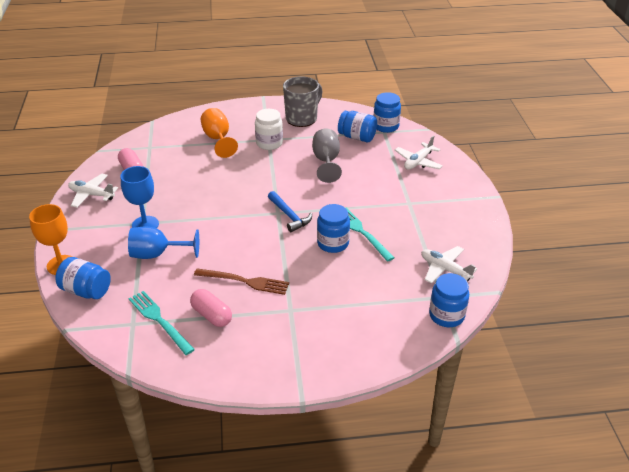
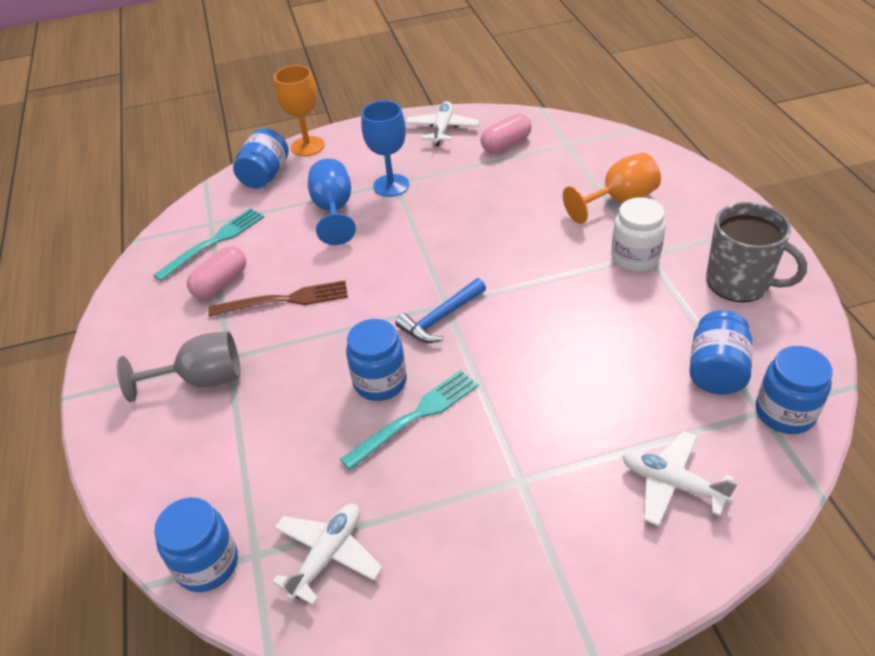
camera: 85 degrees right, 5 degrees up
brown fork [194,268,289,295] -> brown fork turned 105 degrees counterclockwise [208,280,348,317]
grey goblet [312,128,342,183] -> grey goblet moved to [117,331,241,402]

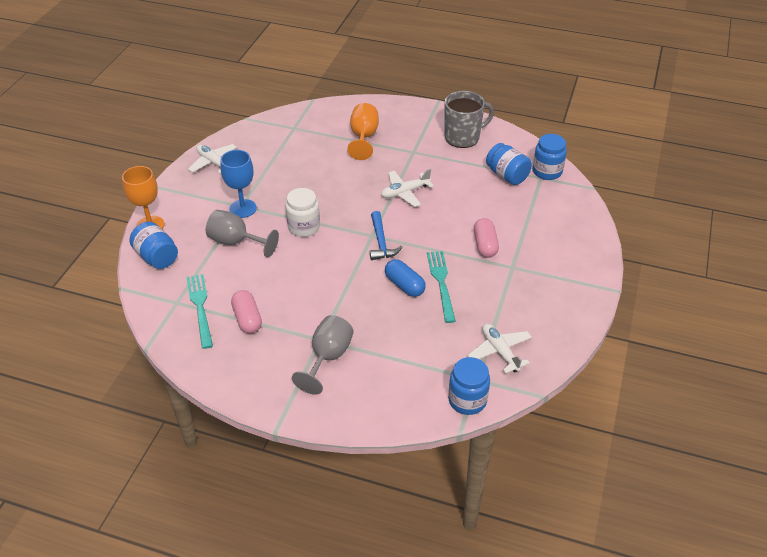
camera: 60 degrees left, 0 degrees up
brown fork [208,280,348,317] -> none
blue goblet [308,159,356,245] -> grey goblet [206,210,279,258]
blue jar [346,319,407,401] -> blue capsule [385,259,426,297]
pink capsule [481,114,532,153] -> pink capsule moved to [474,218,499,258]
white jar [611,197,666,272] -> white jar moved to [286,188,320,237]
white plane [622,431,738,526] -> white plane moved to [381,169,434,207]

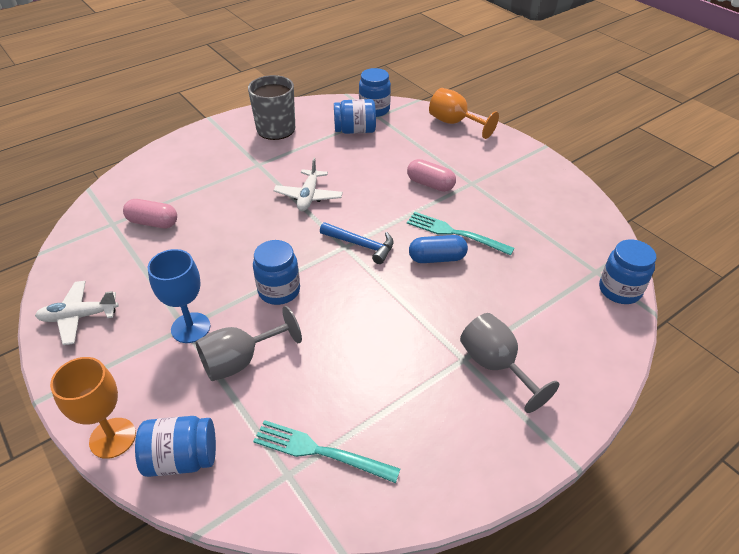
camera: 55 degrees left, 0 degrees up
pink capsule [231,290,262,333] -> pink capsule moved to [123,199,177,228]
white jar [286,188,320,237] -> blue jar [253,240,300,305]
orange goblet [347,103,379,160] -> orange goblet moved to [429,88,499,139]
white plane [467,324,532,374] -> none

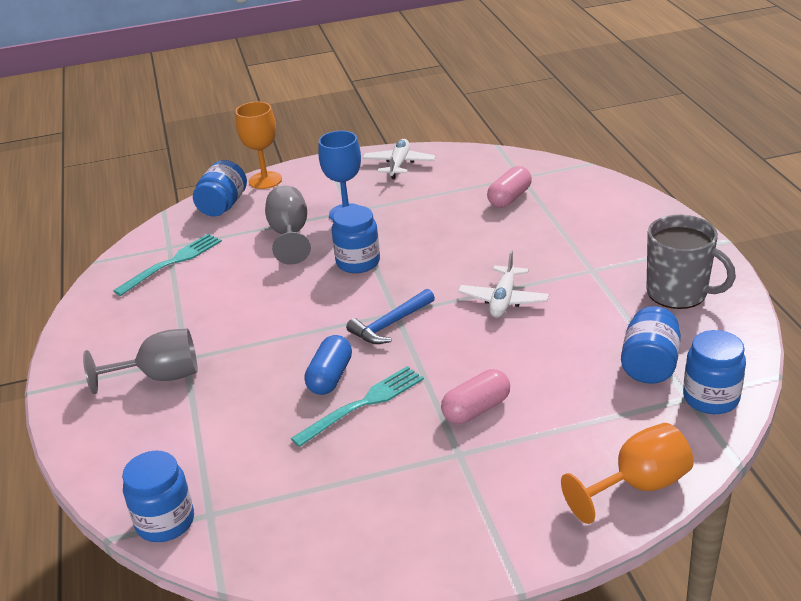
camera: 115 degrees right, 10 degrees down
white plane [273,158,343,211] -> white plane turned 105 degrees counterclockwise [458,250,549,318]

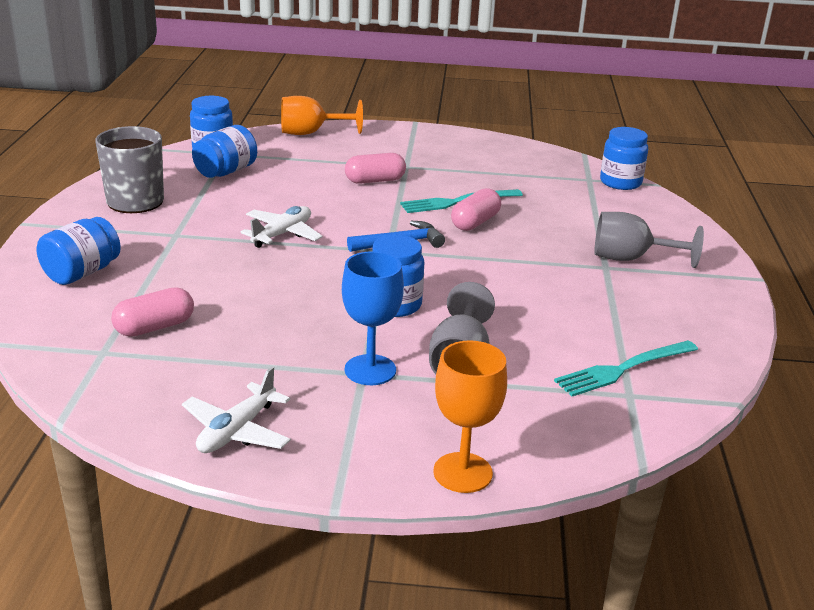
camera: 165 degrees left, 5 degrees down
blue jar [193,160,247,217] -> blue jar moved to [37,217,121,285]
blue capsule [304,335,352,395] -> pink capsule [451,188,501,231]

